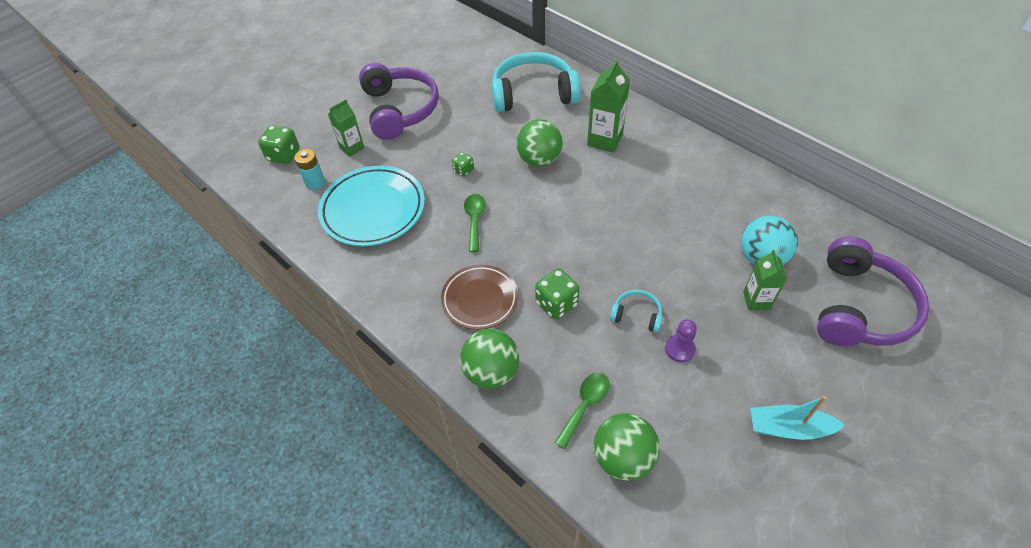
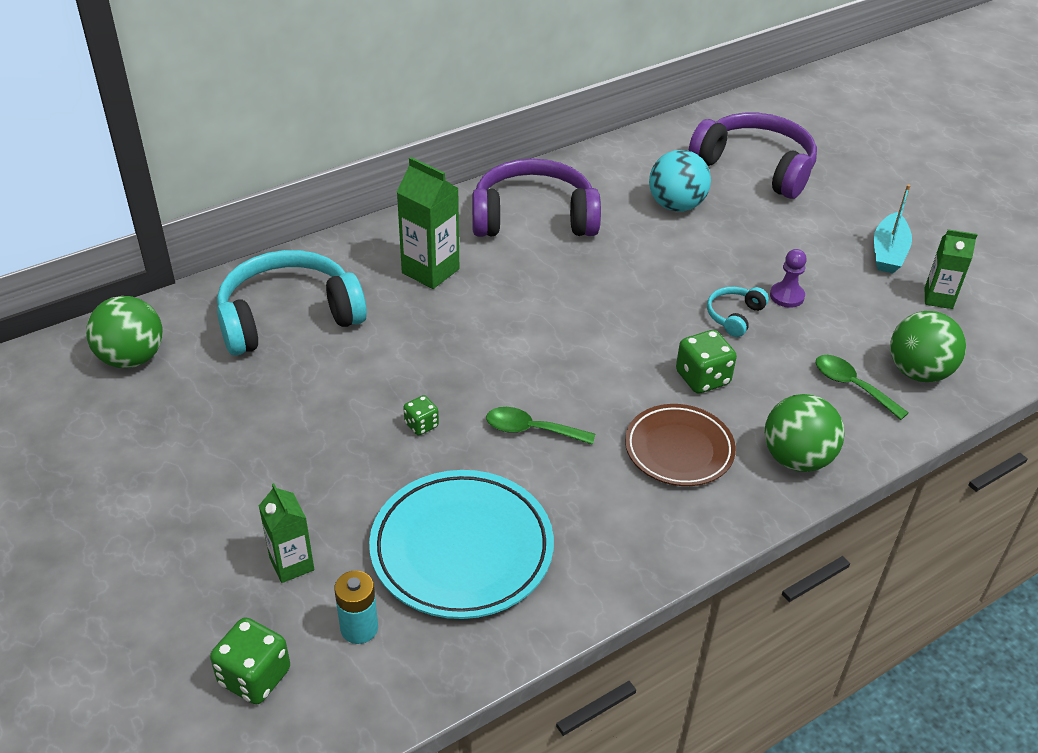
camera: 80 degrees left, 10 degrees down
purple headphones [359,63,439,140] -> purple headphones moved to [472,159,601,237]
turquoise headphones [491,52,581,112] -> turquoise headphones turned 60 degrees clockwise [217,250,367,356]
green ball [516,119,563,167] -> green ball moved to [86,296,163,368]
green carton [743,250,787,310] -> green carton moved to [925,230,977,309]

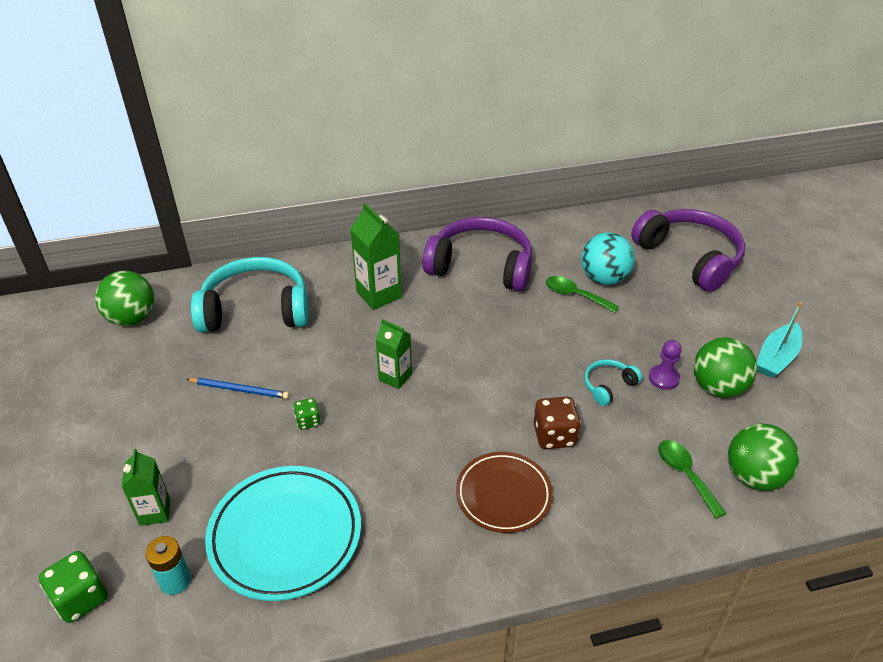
camera: 20 degrees right, 0 degrees up
green spoon [486,407,595,445] -> green spoon moved to [545,276,619,313]
green dice [676,330,737,394] -> brown dice [534,397,581,449]
green ball [764,394,845,472] -> green ball moved to [694,337,757,398]
green carton [925,230,977,309] -> green carton moved to [375,319,412,389]
none -> blue pencil [186,378,289,399]

